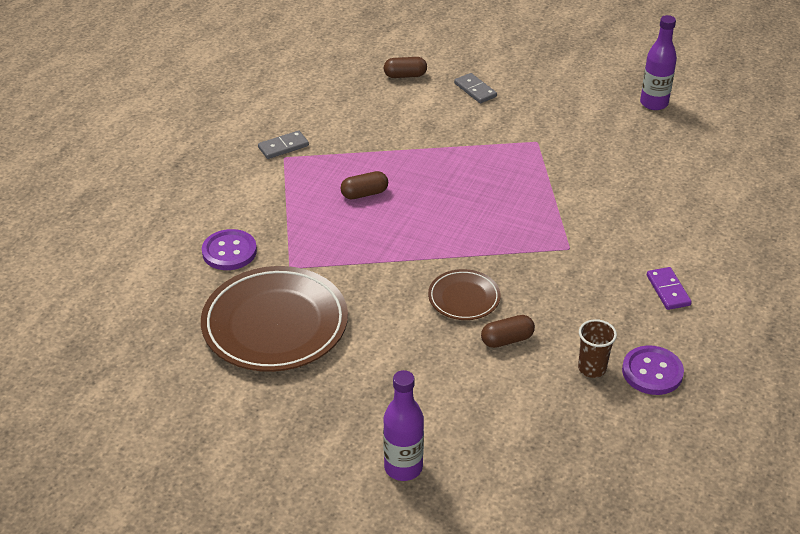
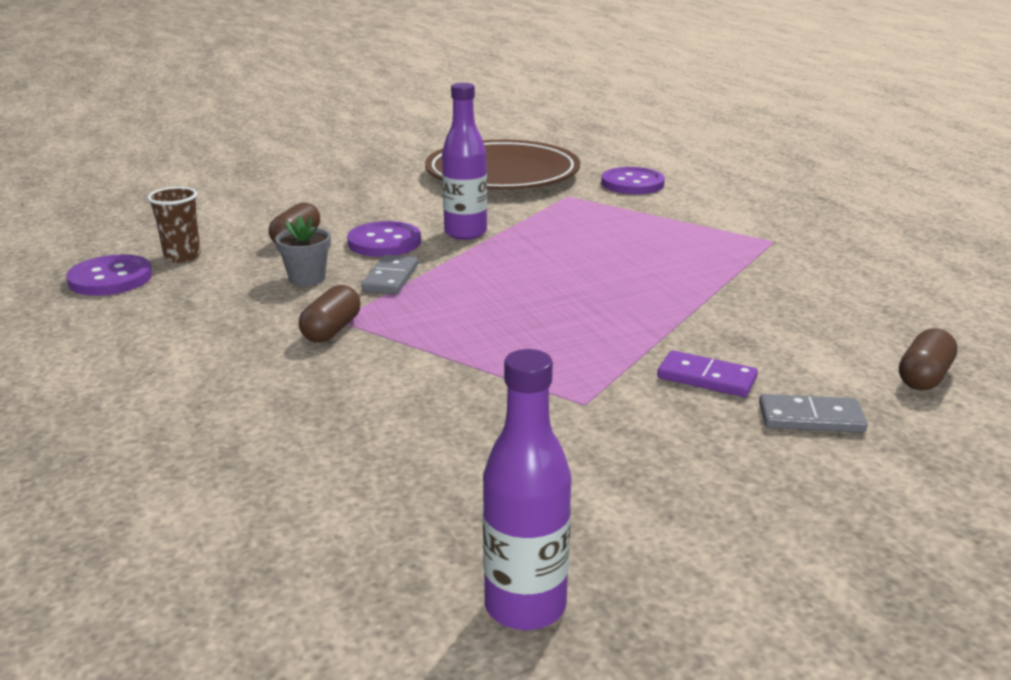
camera: 130 degrees right, 15 degrees down
grey domino [258,130,309,159] -> grey domino moved to [362,255,418,294]
brown capsule [340,171,388,199] -> brown capsule moved to [299,285,360,342]
purple bottle [383,370,424,481] -> purple bottle moved to [442,83,487,240]
brown plate [428,269,501,320] -> purple button [347,221,421,257]
purple domino [647,267,692,310] -> purple domino moved to [657,350,758,397]
none -> grey flower pot [275,216,331,286]

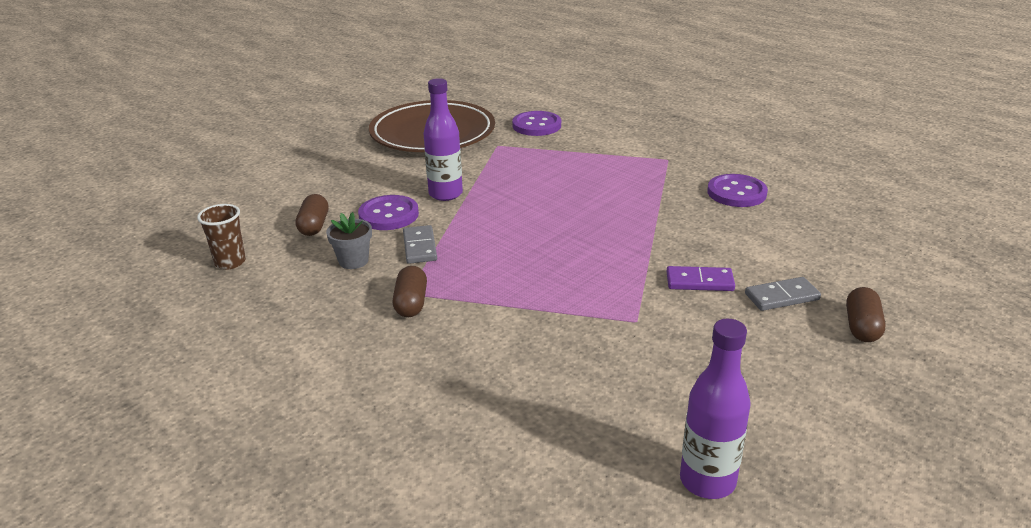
camera: 20 degrees left, 5 degrees up
purple button [66,254,152,296] -> purple button moved to [707,174,768,207]
brown capsule [899,328,957,390] -> brown capsule moved to [846,287,886,342]

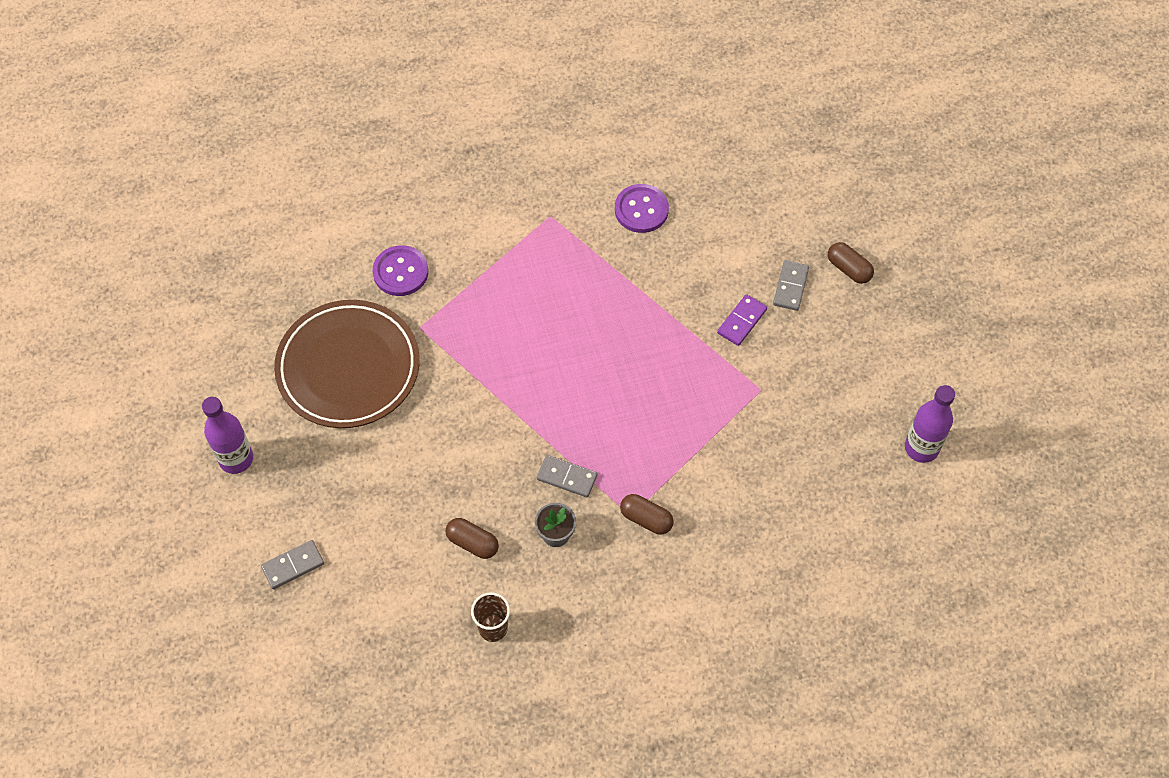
camera: 60 degrees left, 30 degrees up
purple button [358,195,419,230] -> none
purple bottle [423,78,463,201] -> purple bottle moved to [202,397,253,474]
none -> grey domino [261,540,324,589]

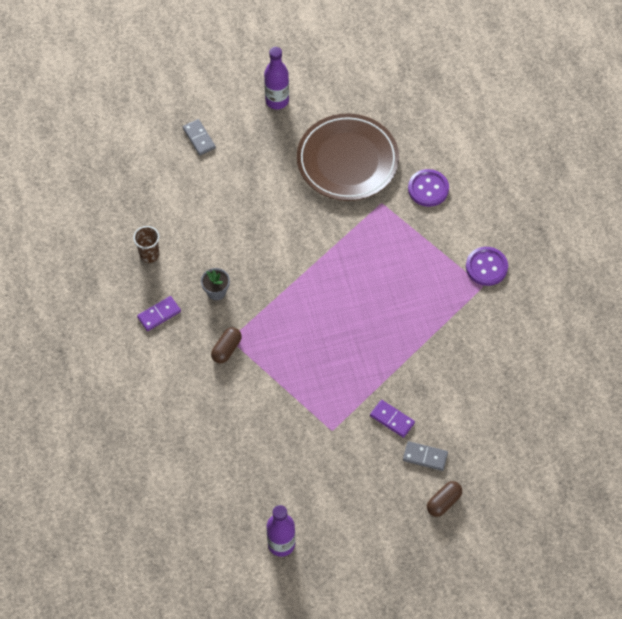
camera: 90 degrees right, 0 degrees up
brown capsule [446,518,499,559] -> none
grey domino [537,455,597,497] -> none
purple button [615,184,669,233] -> purple button moved to [466,247,508,286]
none -> purple domino [137,296,181,331]

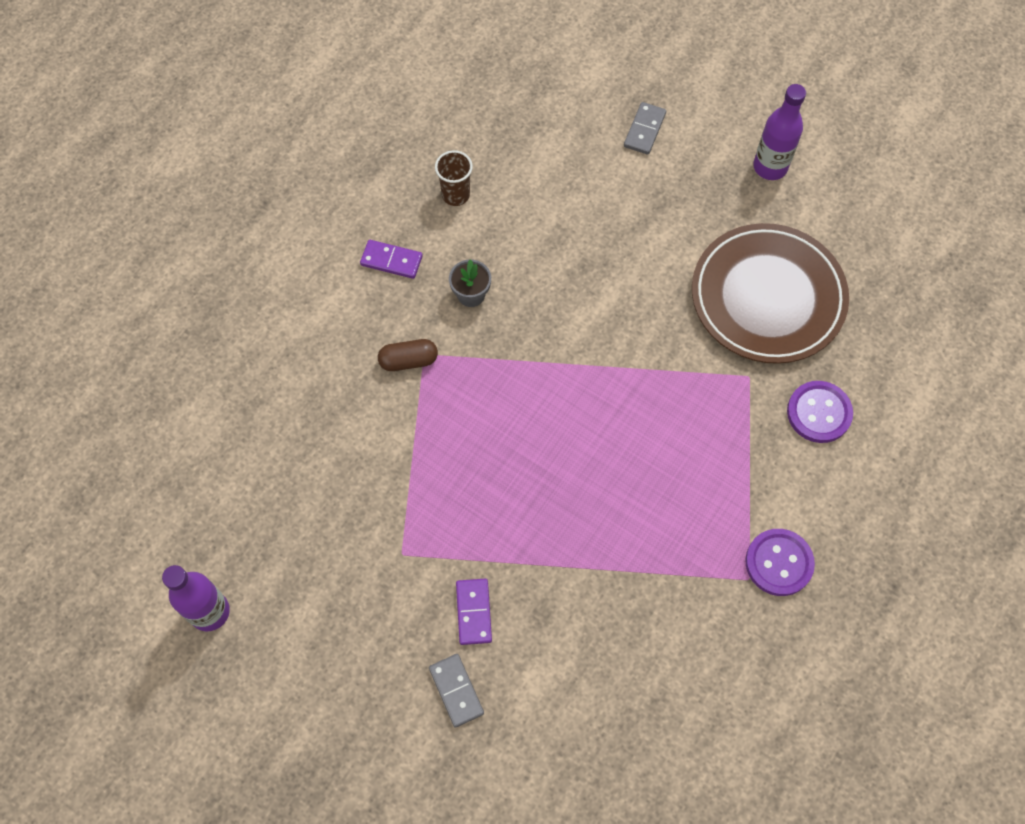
camera: 50 degrees right, 5 degrees up
brown capsule [427,481,462,517] -> none

